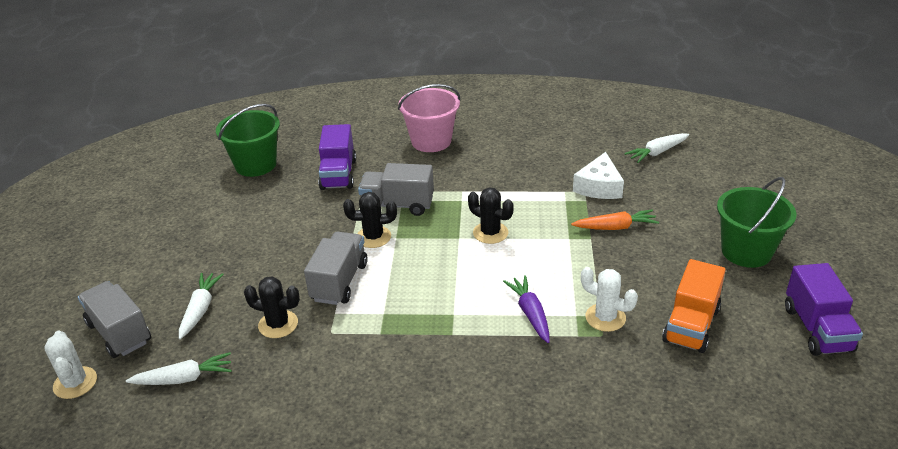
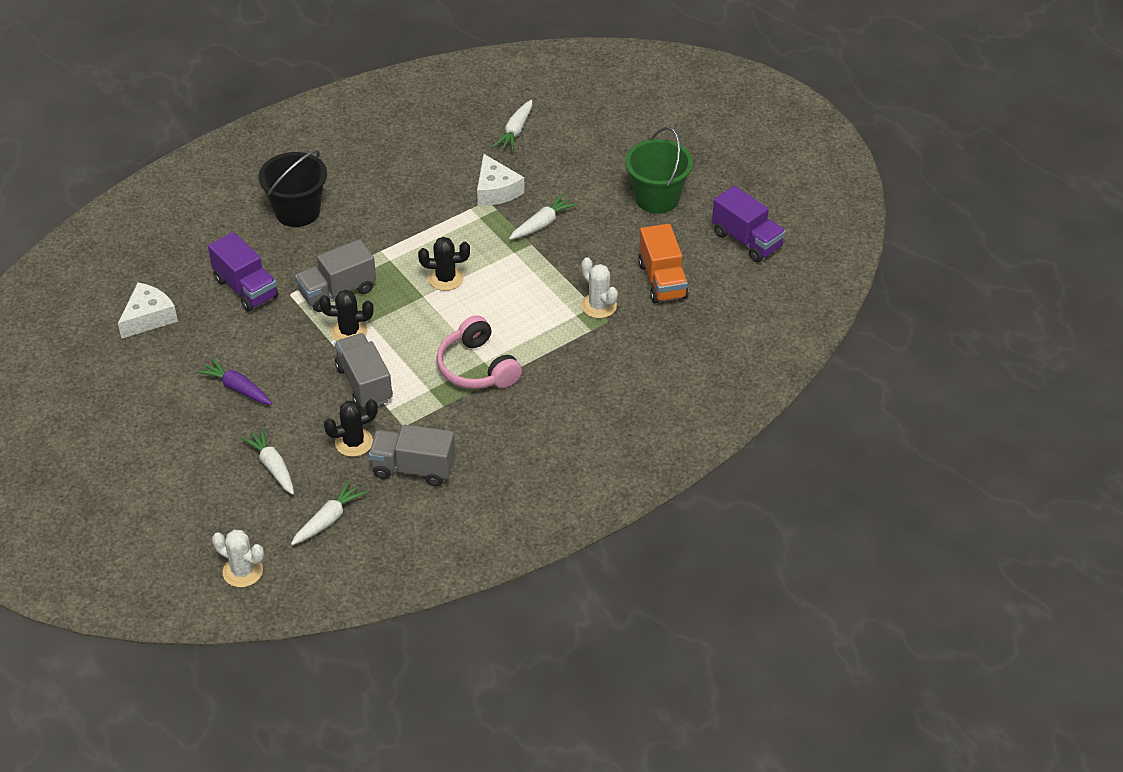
camera: 40 degrees left, 10 degrees up
grey truck [78,281,151,358] -> grey truck moved to [369,424,455,486]
green bucket [216,104,280,177] -> white cheese [118,282,178,339]
black cactus [343,192,397,248] -> black cactus turned 45 degrees clockwise [319,290,373,341]
pink bucket [398,84,460,152] -> black bucket [258,150,327,227]
purple carrot [503,275,550,343] -> purple carrot moved to [196,358,272,405]
orange carrot [571,209,659,230] -> white carrot [509,194,577,240]
white cactus [581,267,638,332] -> white cactus turned 60 degrees clockwise [581,257,618,318]
none -> pink headphones [436,315,522,389]

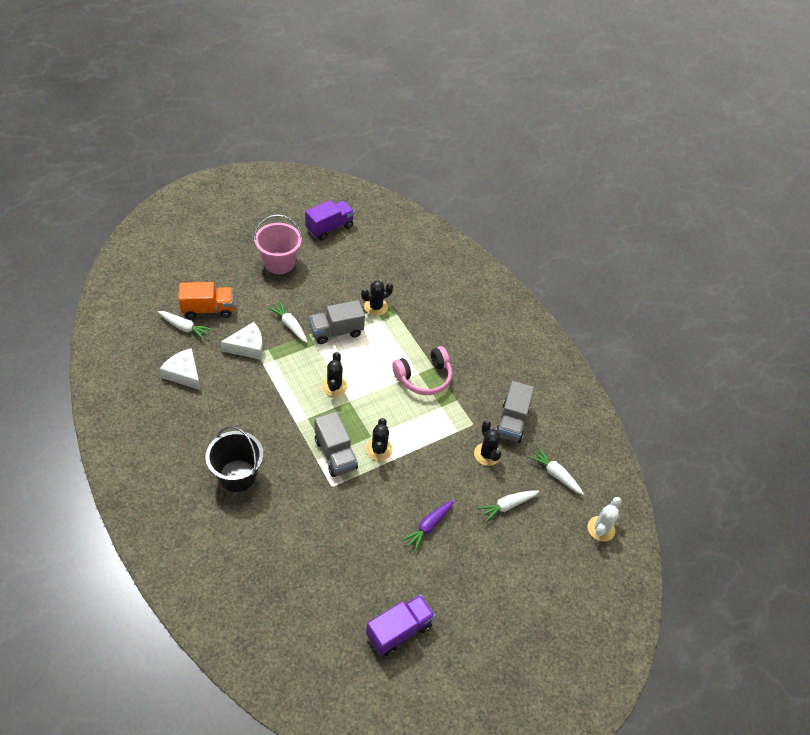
camera: 90 degrees left, 5 degrees up
white cheese [118,282,178,339] -> white cheese moved to [160,348,201,390]
purple truck [208,232,278,311] -> purple truck moved to [366,594,435,656]
grey truck [334,333,393,408] -> grey truck moved to [309,300,365,344]
white cactus [581,257,618,318] -> black cactus [361,280,393,316]
green bucket [625,127,693,214] -> pink bucket [254,214,302,274]
orange truck [638,224,689,303] -> orange truck moved to [178,282,233,319]

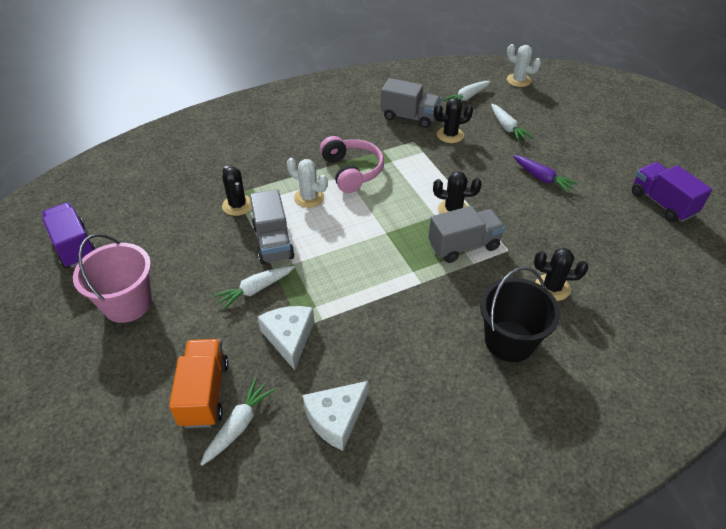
camera: 80 degrees left, 5 degrees down
black cactus [322,352,347,397] -> black cactus moved to [534,248,588,301]
none -> white cactus [287,158,328,208]

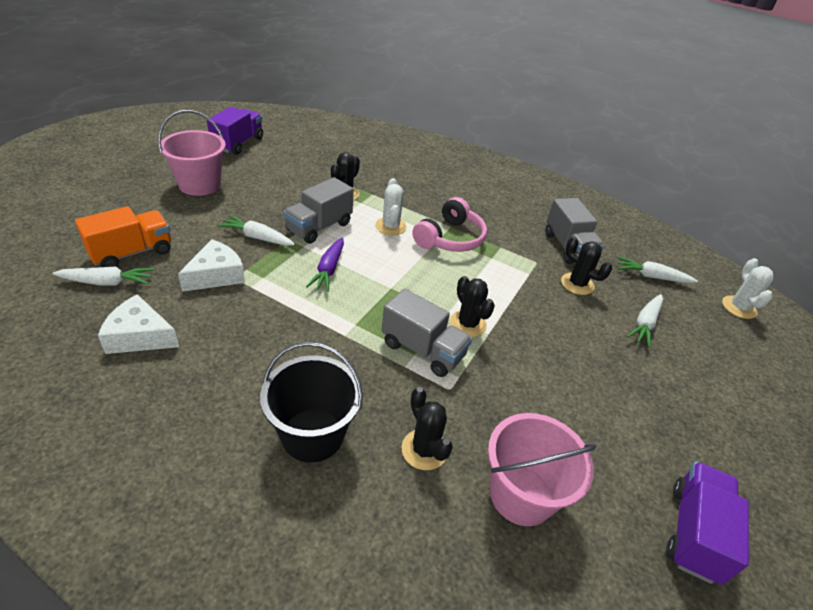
camera: 50 degrees right, 5 degrees down
purple carrot [513,155,579,193] -> purple carrot moved to [306,238,344,292]
none -> pink bucket [488,413,596,526]

